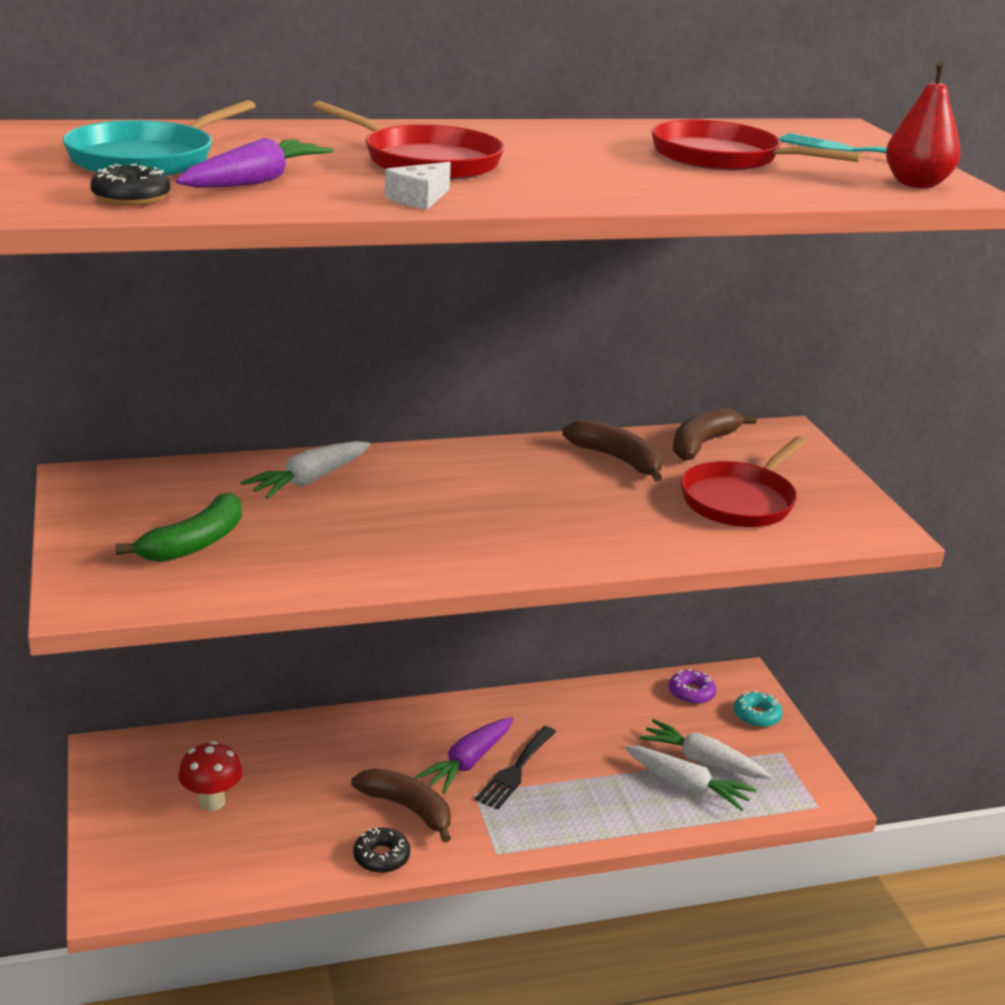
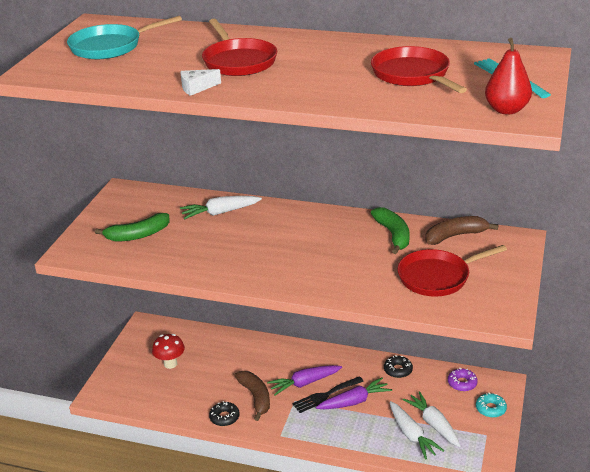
camera: 35 degrees right, 5 degrees up
black donut [90,164,170,206] -> black donut moved to [384,355,413,378]
purple carrot [176,138,334,188] -> purple carrot moved to [316,377,392,409]
brown banana [563,419,663,481] -> green banana [371,207,410,254]

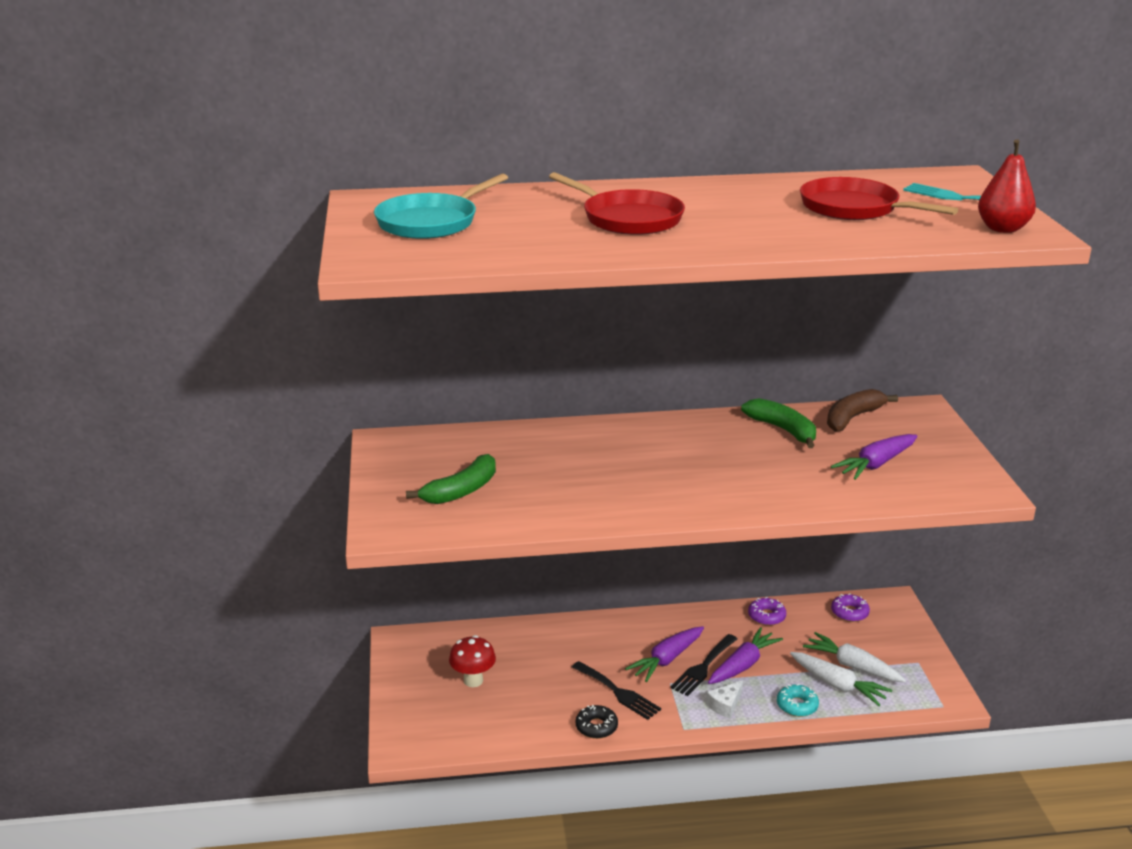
camera: 25 degrees left, 5 degrees down
white carrot [180,196,262,219] -> none
white cheese [181,69,221,96] -> white cheese moved to [706,680,743,719]
brown banana [234,371,270,421] -> black fork [572,661,661,720]
black donut [384,355,413,378] -> purple donut [748,597,786,626]
red pan [398,245,507,296] -> purple carrot [831,434,918,480]
turquoise donut [476,392,507,418] -> turquoise donut moved to [777,684,819,717]

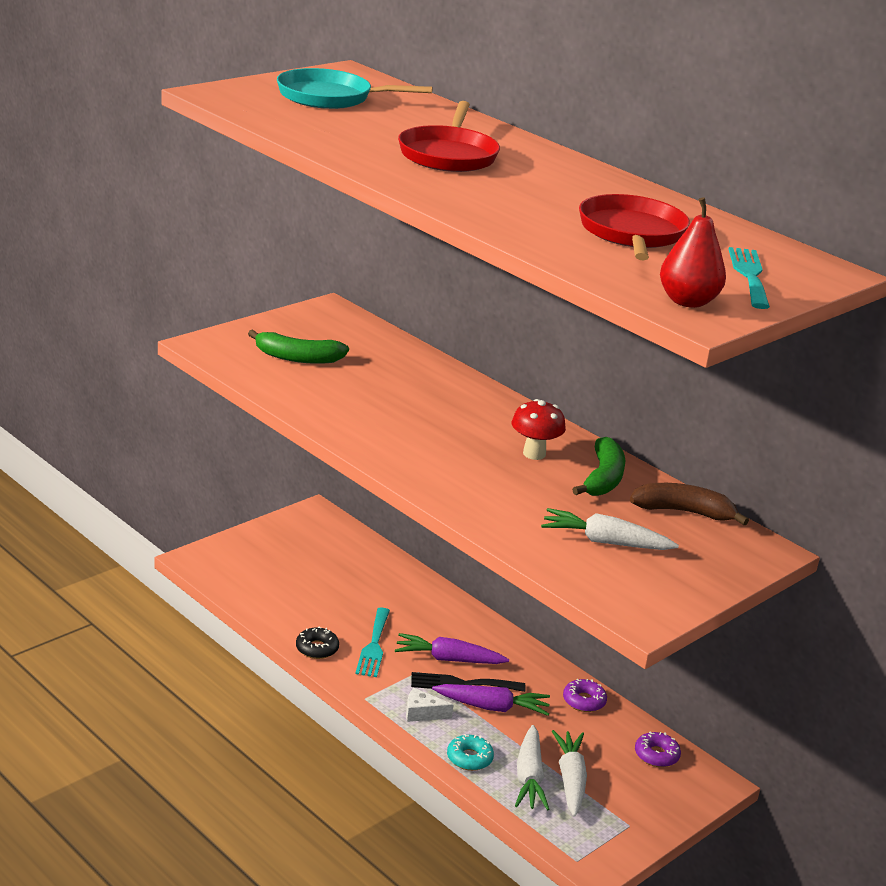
camera: 50 degrees right, 0 degrees up
red mushroom [449,635,496,687] -> red mushroom moved to [512,399,566,460]
black fork [572,661,661,720] -> turquoise fork [355,608,390,677]
purple carrot [831,434,918,480] -> white carrot [541,508,679,550]

